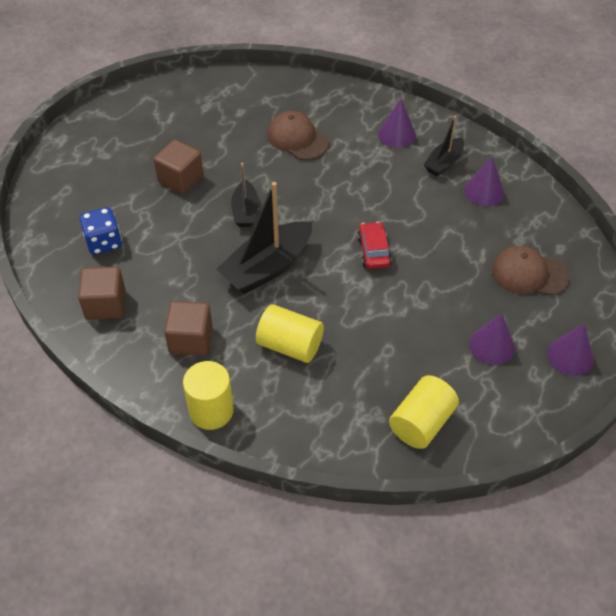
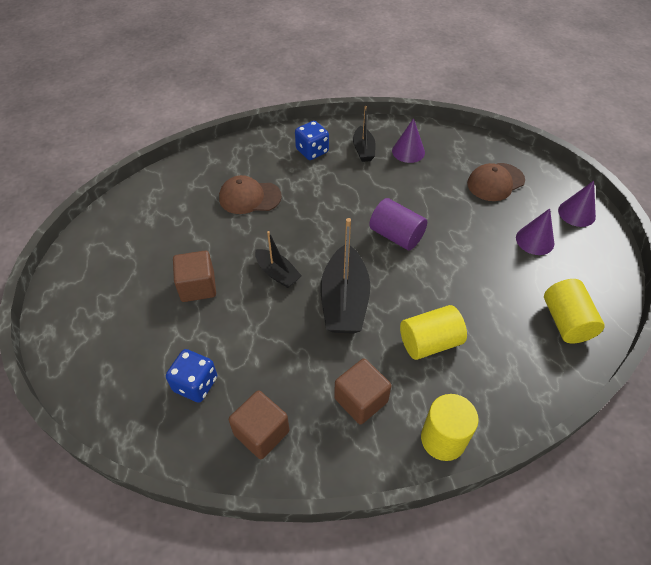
camera: 45 degrees left, 0 degrees up
red car [357,222,392,269] -> purple cylinder [369,198,427,250]
purple cone [378,99,416,148] -> blue dice [295,121,329,160]

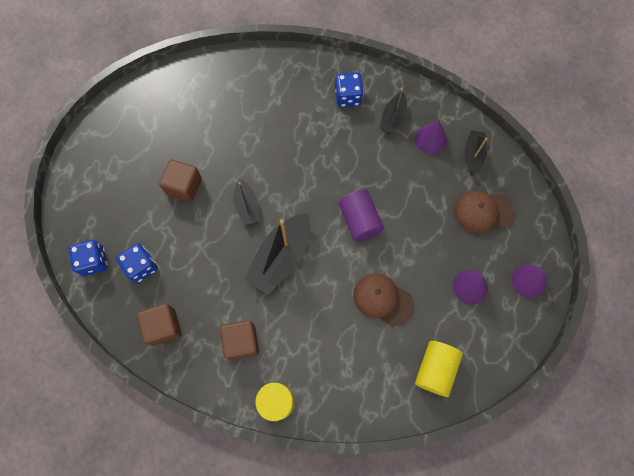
camera: 30 degrees right, 20 degrees up
brown cap [219,175,282,214] -> brown cap moved to [353,273,414,327]
yellow cylinder [400,305,467,360] -> none
none -> blue dice [69,240,108,276]
none -> black boat [465,130,487,175]

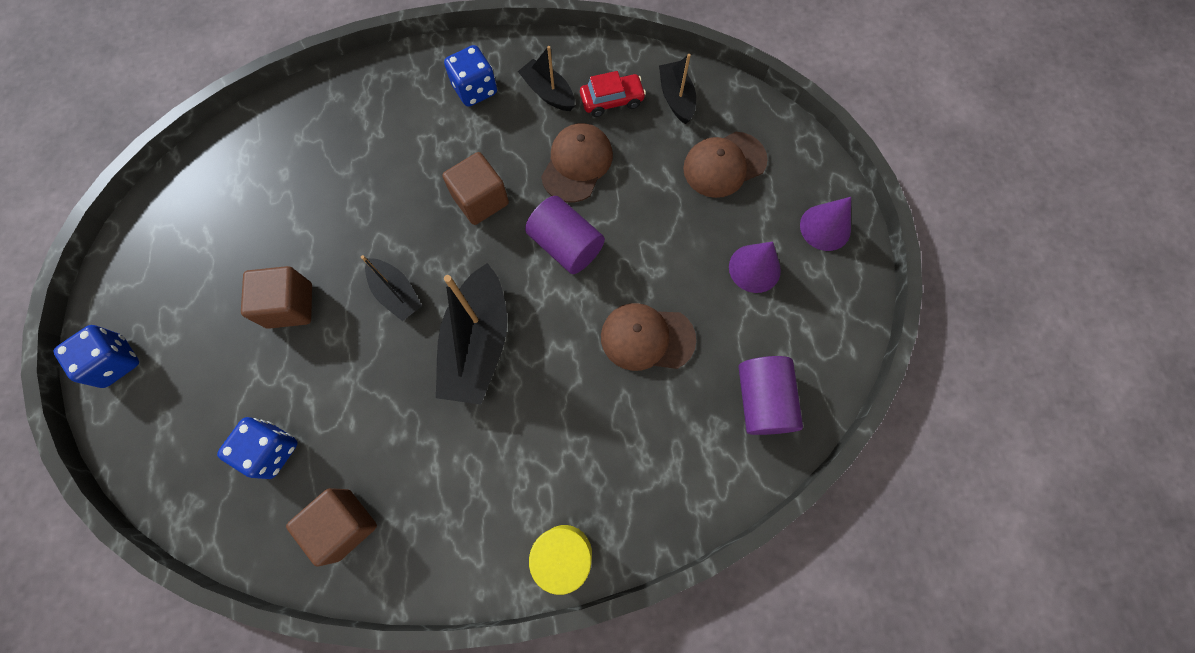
camera: 25 degrees left, 0 degrees up
blue dice [69,240,108,276] -> blue dice moved to [53,325,139,388]
brown cube [220,320,259,360] -> brown cube moved to [442,152,509,225]
black boat [380,88,407,133] -> black boat turned 135 degrees clockwise [518,46,575,111]
purple cone [415,120,447,154] -> red car [580,71,646,117]
yellow cylinder [415,341,463,397] -> purple cylinder [739,356,803,435]
none -> brown cap [541,123,613,202]

